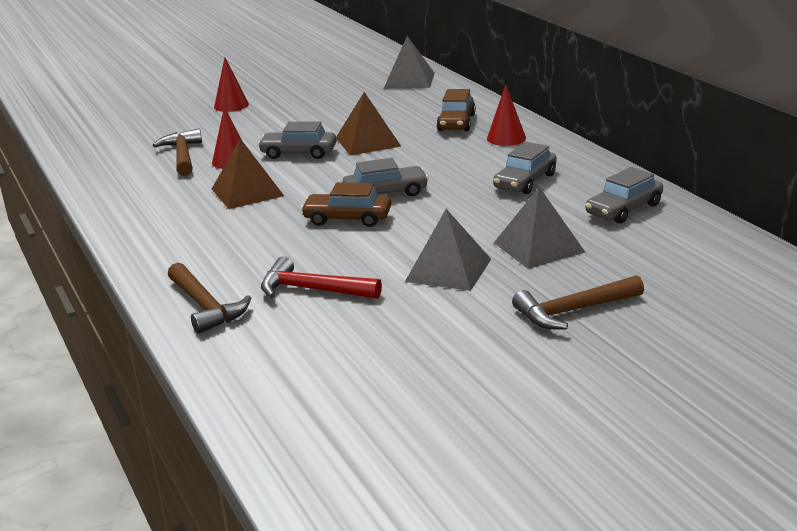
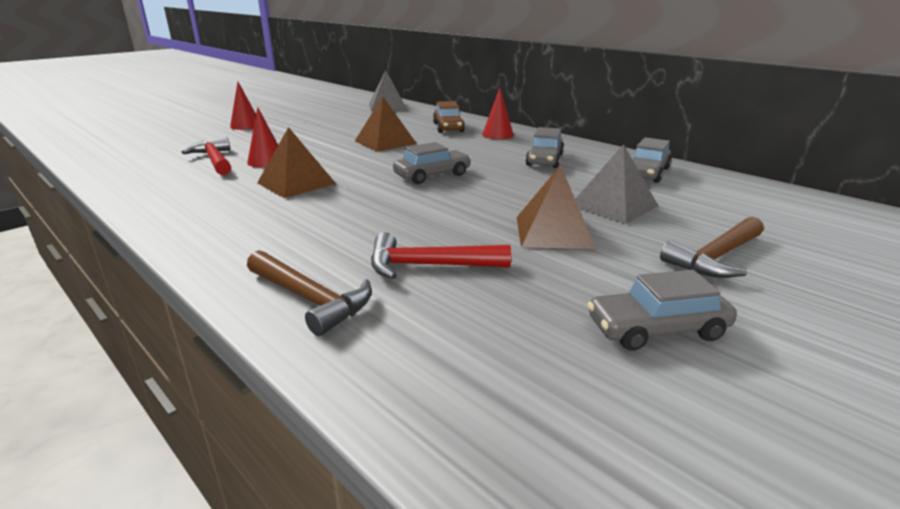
camera: 20 degrees left, 0 degrees up
brown hammer [153,129,202,176] -> red hammer [181,137,231,175]
grey car [258,122,337,159] -> grey car moved to [587,270,737,351]
brown car [301,182,391,227] -> none
grey pyramid [405,209,491,291] -> brown pyramid [517,165,596,249]

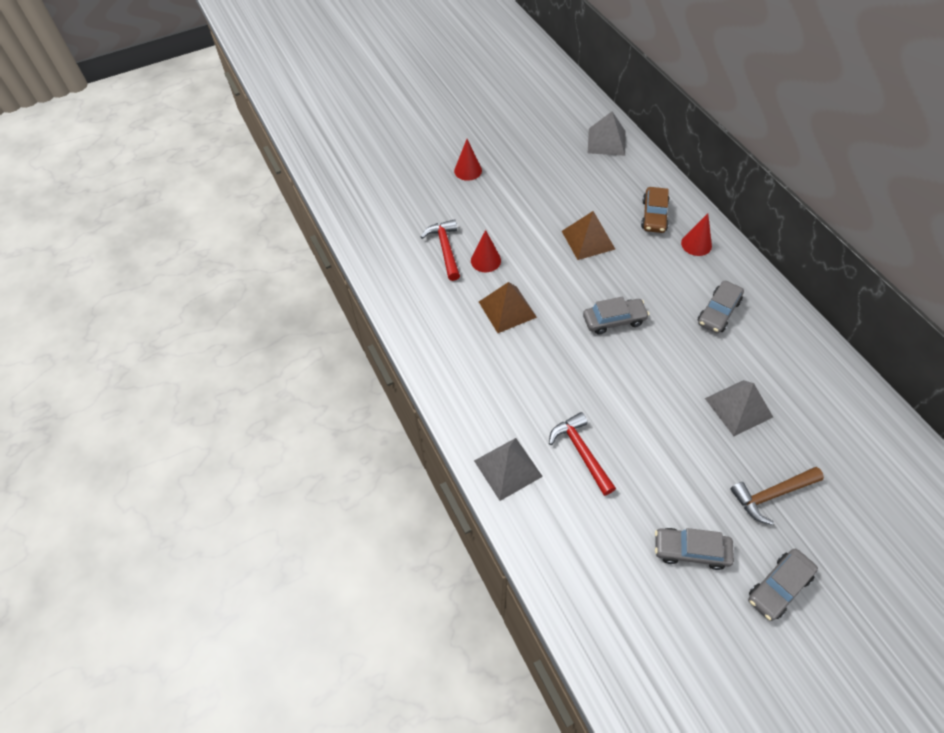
camera: 20 degrees right, 30 degrees up
brown hammer [247,250,372,336] -> grey pyramid [474,438,543,501]
red hammer [371,232,511,279] -> red hammer turned 45 degrees clockwise [549,412,616,496]
brown pyramid [517,165,596,249] -> none
grey car [632,137,672,183] -> grey car moved to [748,549,818,621]

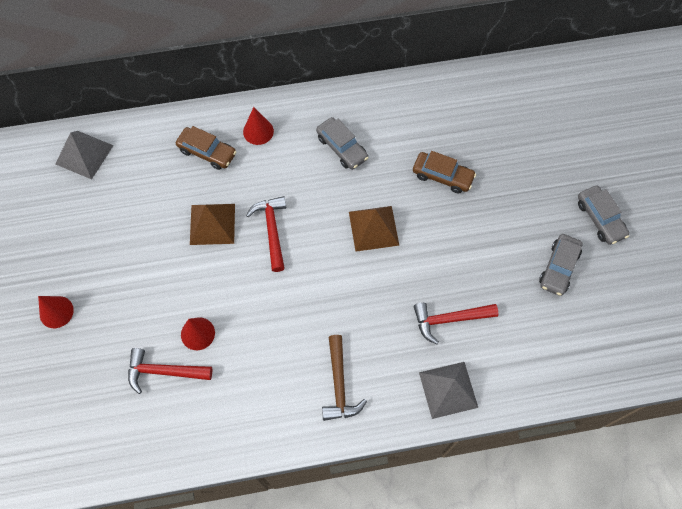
camera: 75 degrees left, 10 degrees up
brown pyramid [479,282,537,333] -> brown pyramid moved to [349,206,399,252]
grey car [583,297,649,335] -> none
grey pyramid [705,380,773,436] -> brown car [413,151,476,193]
brown hammer [730,467,824,525] -> brown hammer moved to [322,335,367,421]
none -> red hammer [246,196,286,272]

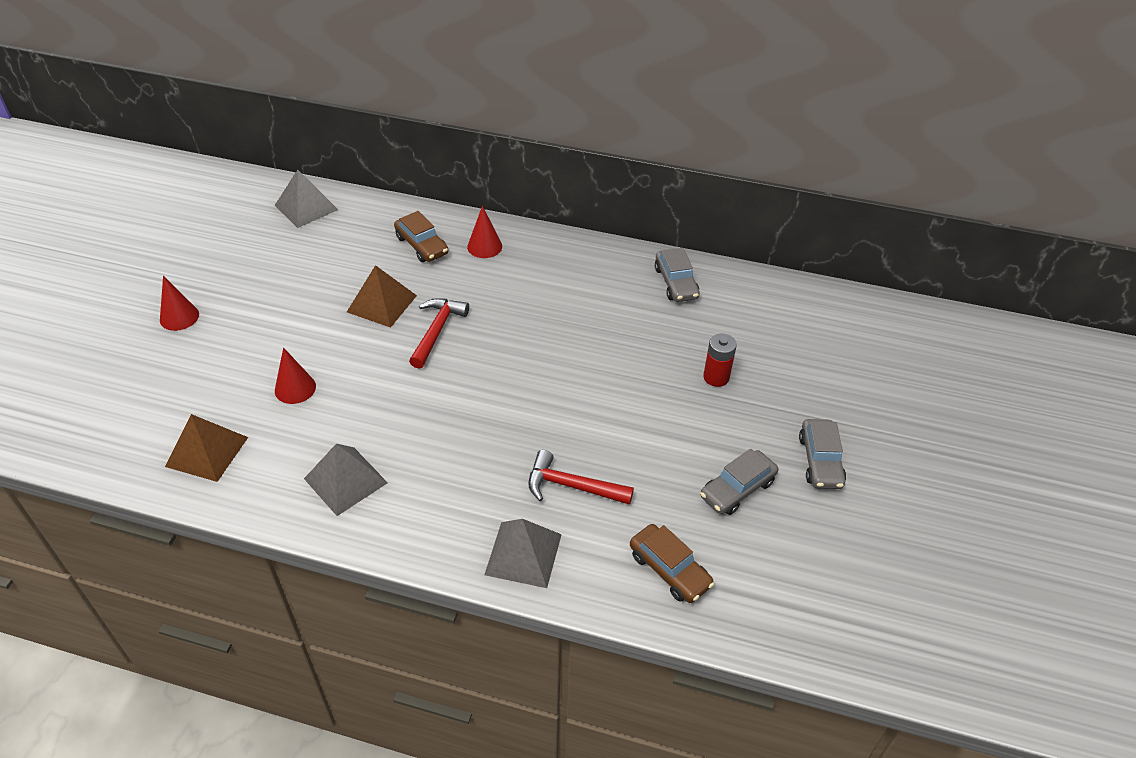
camera: 25 degrees right, 20 degrees down
red hammer [128,348,212,394] -> none
grey car [316,117,369,170] -> grey car moved to [655,248,700,302]
brown hammer [322,335,367,421] -> none
brown pyramid [349,206,399,252] -> brown pyramid moved to [165,414,248,482]
brown car [413,151,476,193] -> brown car moved to [630,524,714,603]
none -> grey pyramid [304,444,388,516]
none -> red battery [703,333,737,387]

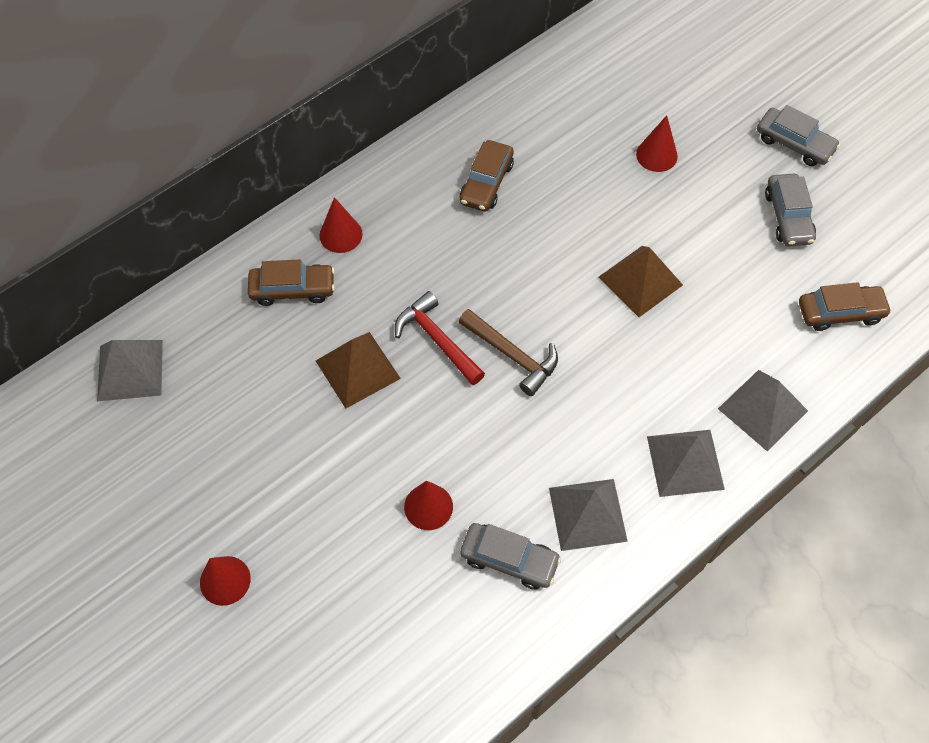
camera: 55 degrees left, 15 degrees up
brown pyramid [165,414,248,482] -> brown pyramid moved to [599,246,683,317]
red hammer [528,450,634,505] -> none
grey car [655,248,700,302] -> grey car moved to [460,523,561,590]
red battery [703,333,737,387] -> red cone [636,115,678,172]
none -> brown hammer [459,309,558,396]
none -> brown car [460,140,514,212]
none -> grey pyramid [647,430,725,497]

